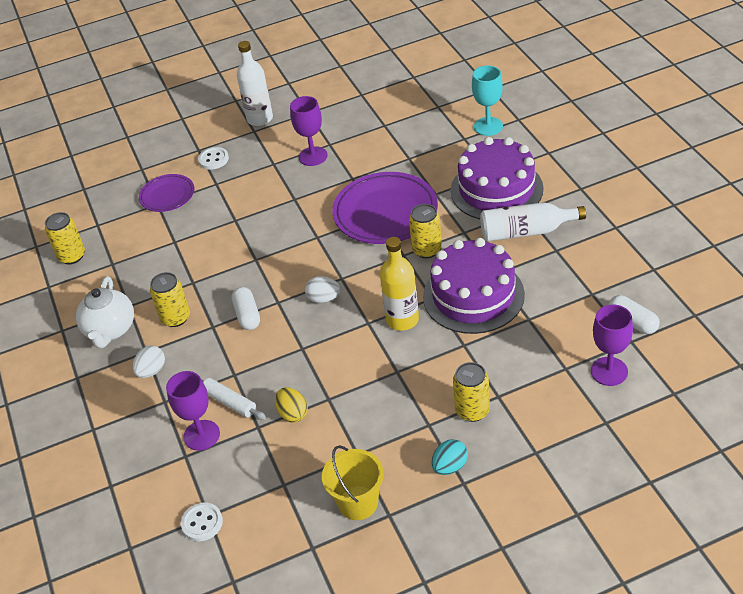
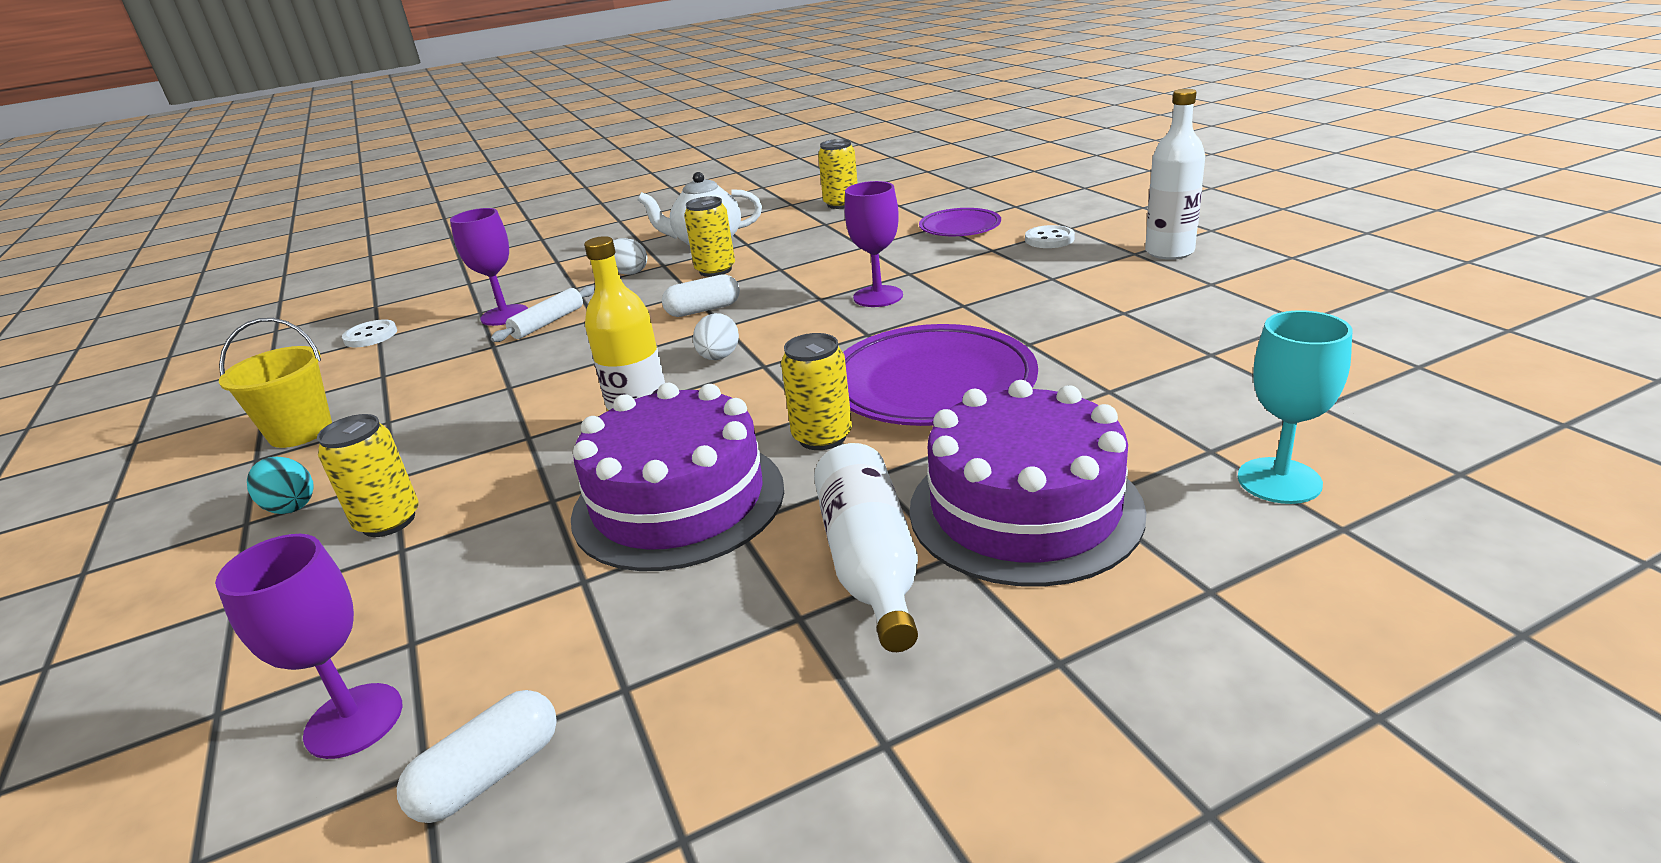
camera: 85 degrees right, 15 degrees down
yellow egg [275,387,308,422] -> none
purple goblet [290,96,328,166] -> purple goblet moved to [845,181,903,307]

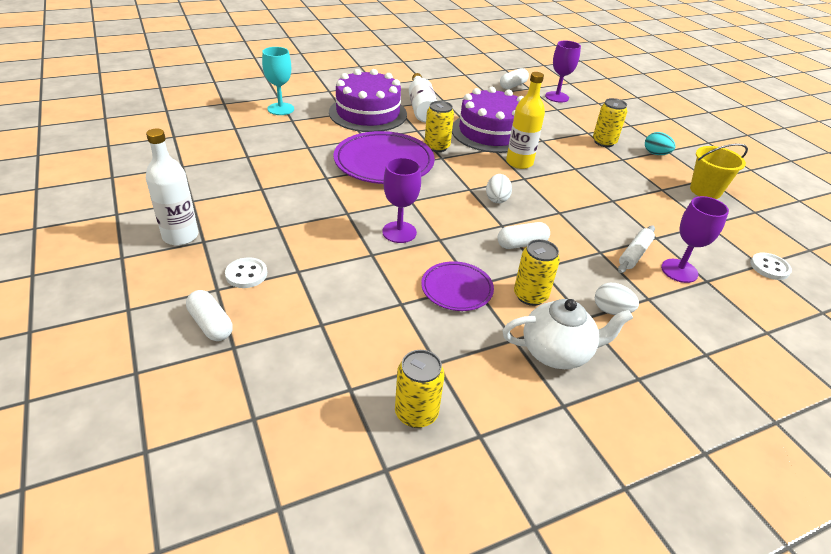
camera: 175 degrees right, 10 degrees up
purple plate [919,208,1001,236] -> purple plate moved to [421,261,494,311]
none -> white capsule [186,290,233,341]

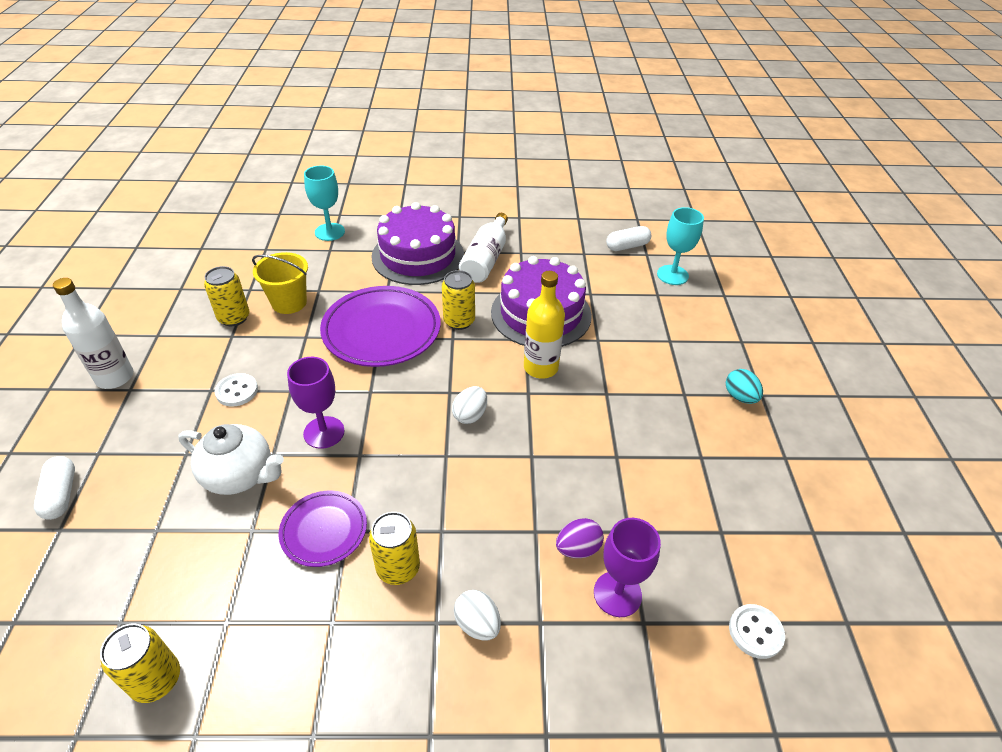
camera: 25 degrees right, 5 degrees up
white button [225,257,267,288] -> white button moved to [215,373,258,407]
white capsule [497,222,550,249] -> none
white teapot [502,299,633,369] -> white teapot moved to [178,424,284,495]
purple goblet [545,41,581,103] -> turquoise goblet [657,207,704,285]
yellow can [593,98,627,147] -> yellow can moved to [204,266,249,326]
white rolling pin [618,225,655,273] -> purple egg [556,518,604,558]
yellow bucket [690,143,748,199] -> yellow bucket moved to [252,252,308,314]

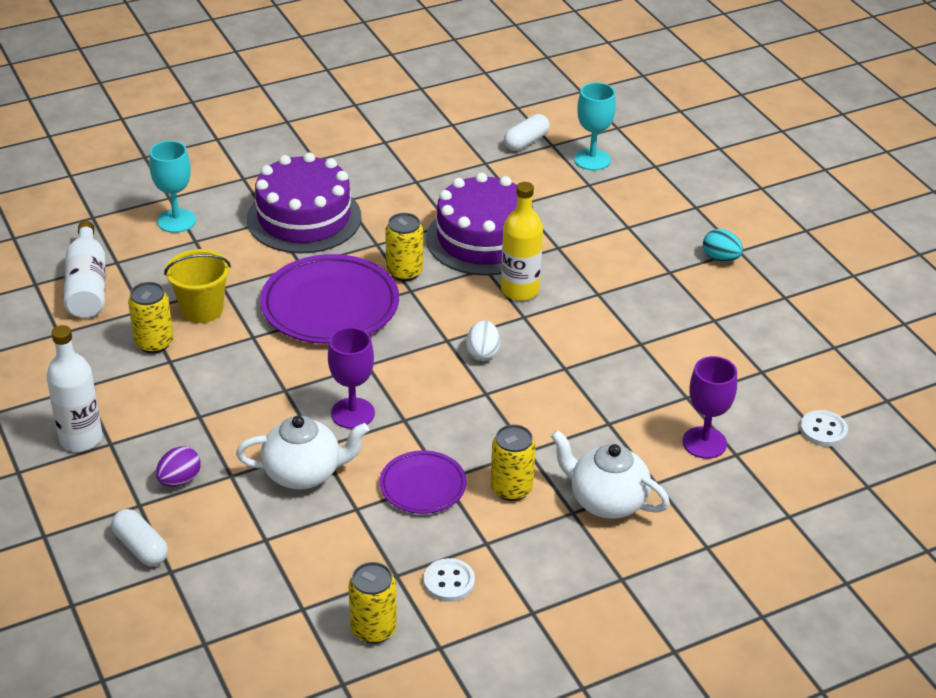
camera: 25 degrees left, 5 degrees down
white button [215,373,258,407] -> white button moved to [424,558,475,602]
white egg [454,590,501,640] -> white teapot [551,430,670,519]
white bottle [459,213,508,283] -> white bottle moved to [64,221,105,318]
purple egg [556,518,604,558] -> purple egg moved to [156,446,201,487]

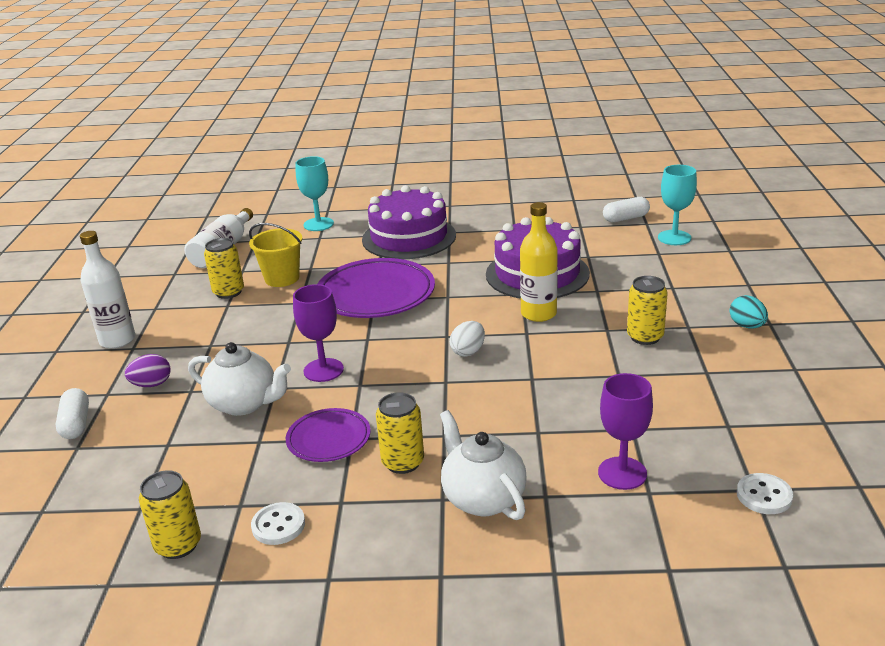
camera: 30 degrees right, 10 degrees down
yellow can [385,213,423,281] -> yellow can moved to [627,276,668,345]

